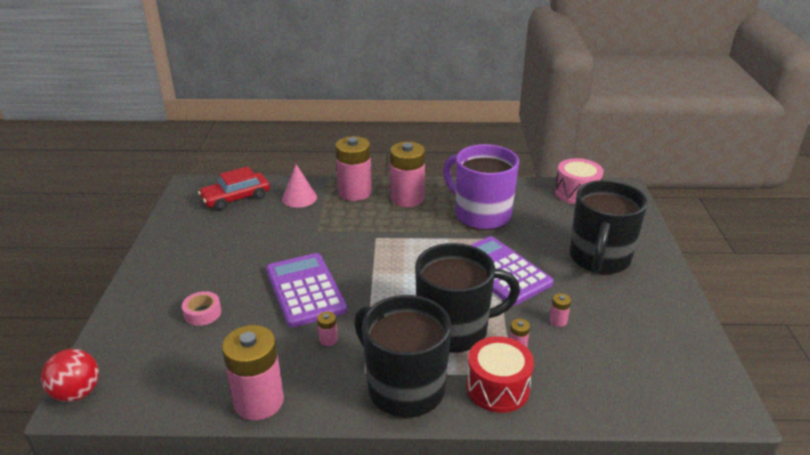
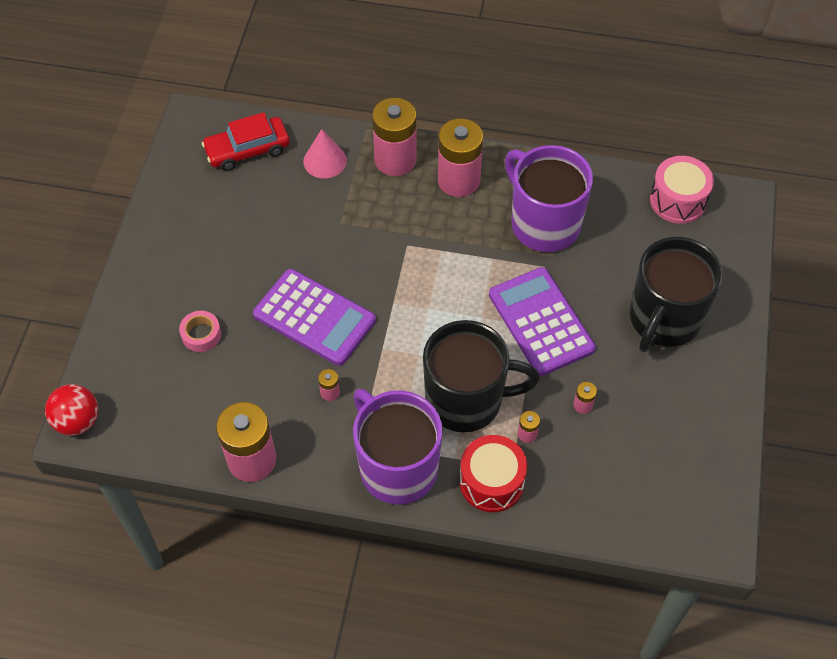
camera: 10 degrees right, 25 degrees up
purple calculator [266,253,347,328] -> purple calculator turned 135 degrees clockwise [253,269,376,366]
black mug [354,295,451,418] -> purple mug [353,389,443,505]

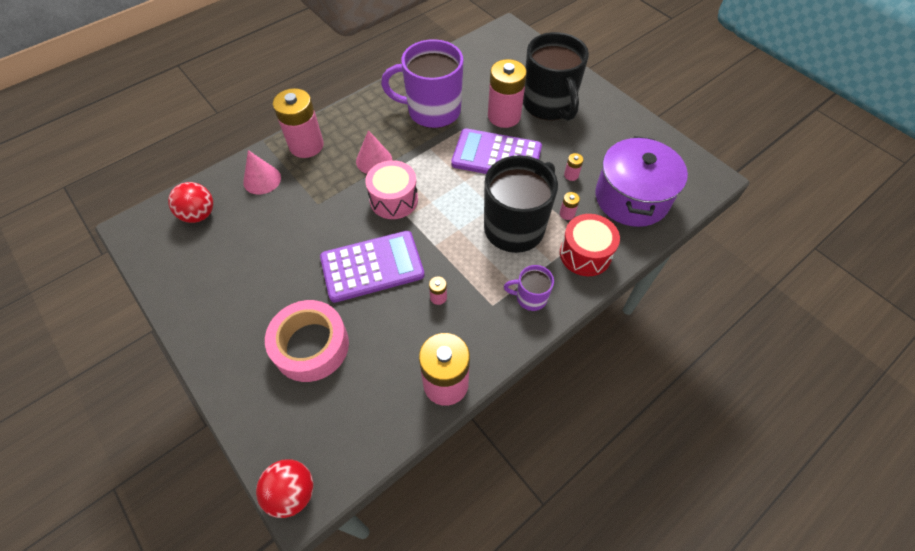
camera: 50 degrees left, 0 degrees up
pink tape [179,311,221,352] -> pink tape [265,300,349,382], size x2.02
red car [202,112,290,171] -> red ball [168,182,213,223]
purple mug [353,389,443,505] -> purple mug [504,265,554,311], size x0.47
pink battery [438,118,483,197] -> pink battery moved to [488,59,527,128]
pink drum [650,156,714,224] -> pink drum moved to [365,160,418,219]
none -> pink cone [356,130,392,174]
none -> purple pot [595,136,688,227]

